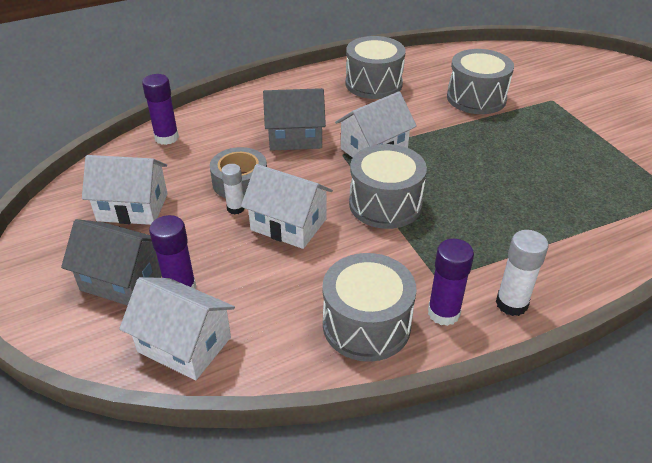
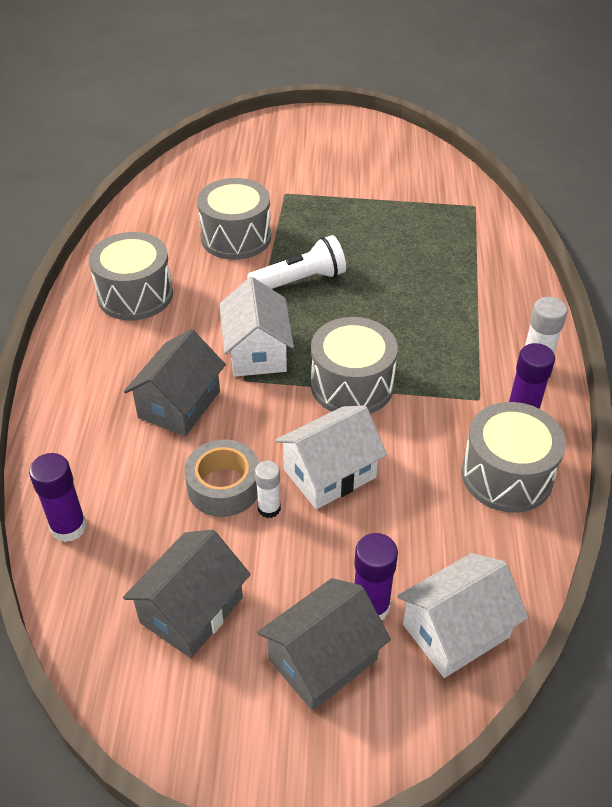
camera: 60 degrees left, 5 degrees up
white house [82,155,168,225] -> grey house [123,530,251,658]
none -> white flashlight [247,235,346,289]

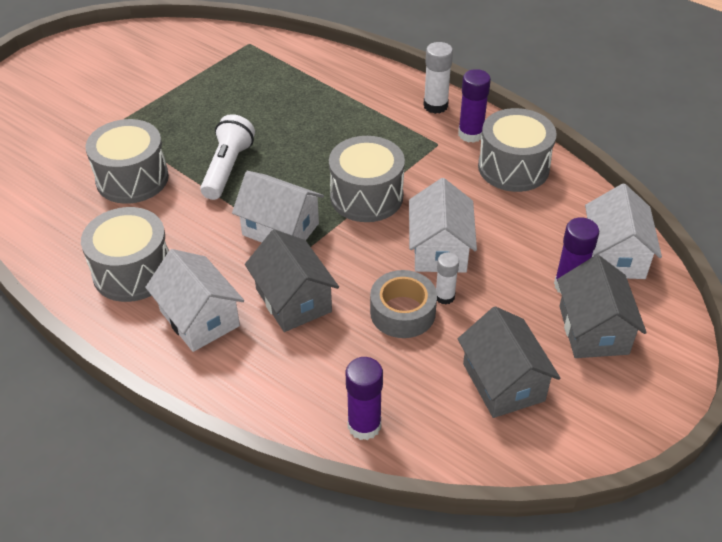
camera: 55 degrees left, 0 degrees up
none -> white house [145,249,244,352]

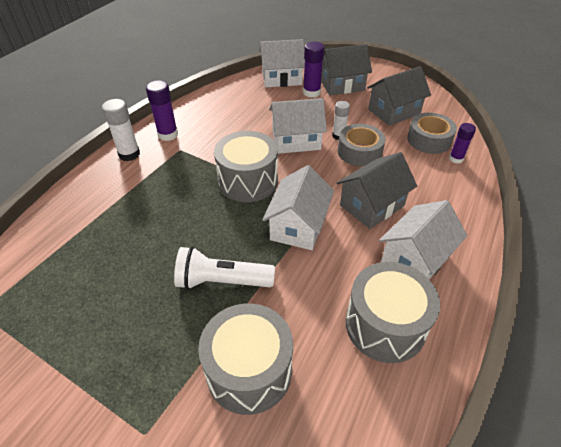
camera: 100 degrees left, 0 degrees up
purple glue stick [346,357,383,440] -> purple glue stick [449,123,476,164], size x0.66
grey drum [478,108,557,192] -> none
none -> grey tape [407,113,457,154]

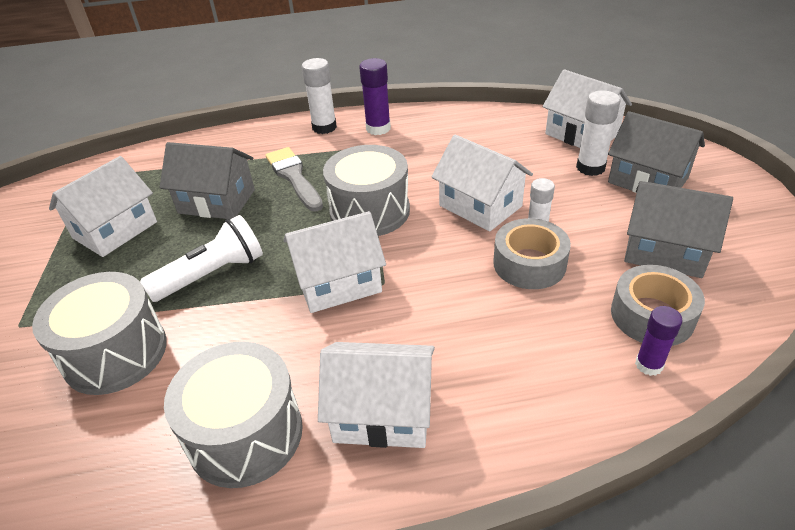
camera: 55 degrees right, 5 degrees down
white flashlight [174,246,275,290] -> white flashlight turned 90 degrees clockwise [140,215,263,302]
purple glue stick [303,41,324,98] -> white glue stick [576,90,620,176]
grey house [337,152,417,229] -> grey house moved to [160,142,255,219]
none -> white house [49,156,157,257]
none -> grey brush [266,147,323,212]

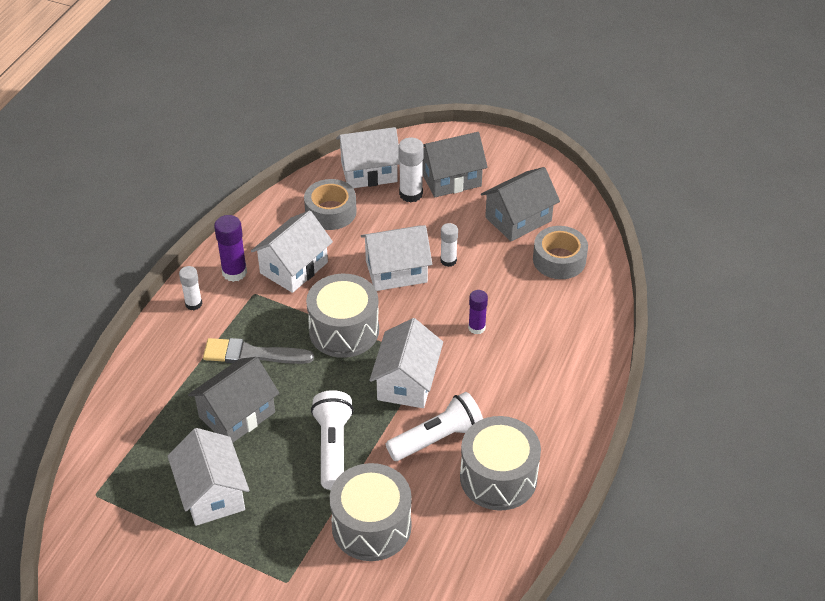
camera: 60 degrees left, 5 degrees up
white glue stick [302,58,337,134] -> white glue stick [179,266,202,310], size x0.66
white house [318,342,435,448] -> white house moved to [251,210,333,293]
grey tape [493,218,571,289] -> grey tape moved to [304,179,357,230]
purple glue stick [635,306,683,376] -> purple glue stick moved to [468,290,488,335]
none -> white flashlight [386,392,483,461]

